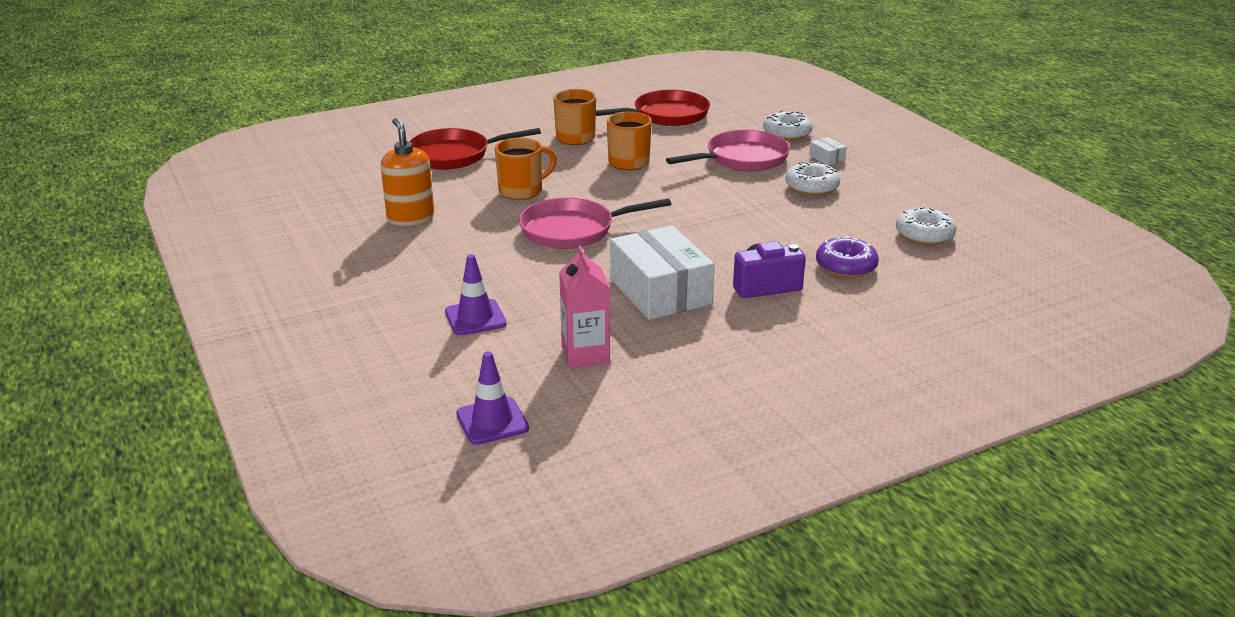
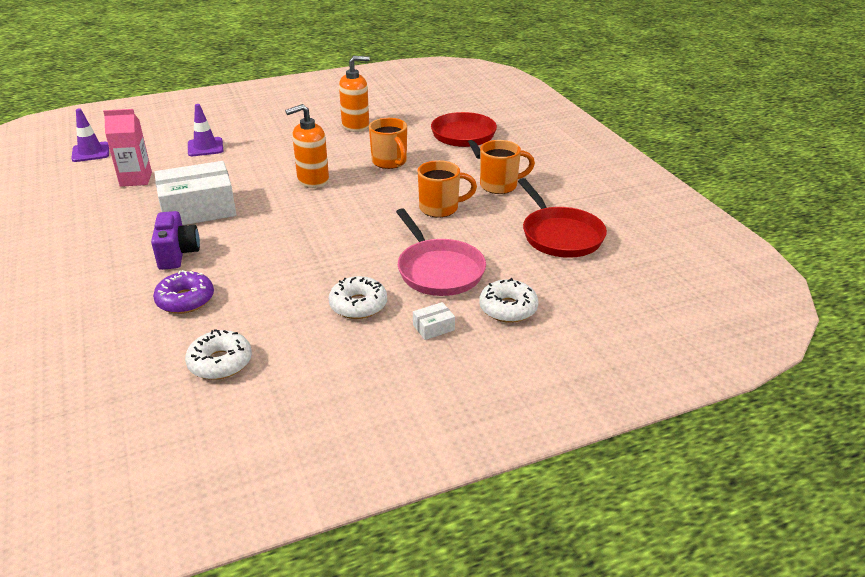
camera: 95 degrees right, 5 degrees up
pink pan [519,198,671,249] -> orange soap dispenser [285,104,329,188]

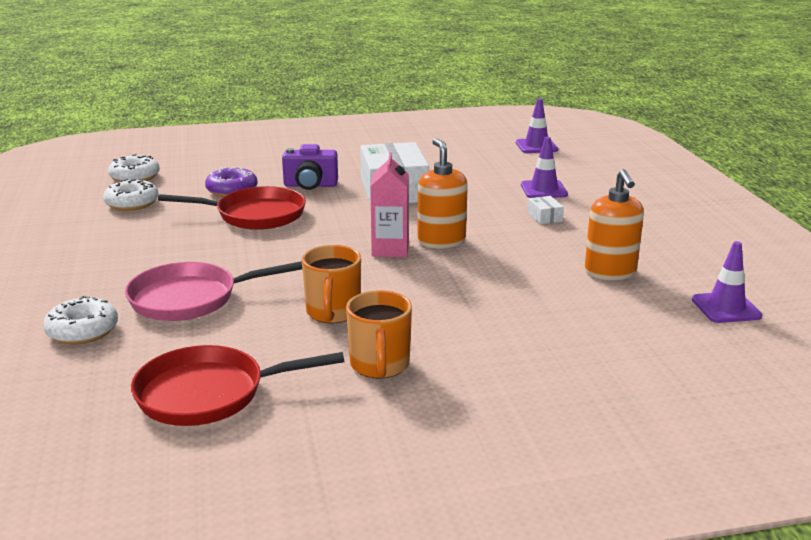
camera: 100 degrees right, 10 degrees down
pink carton [103,109,152,187] -> pink carton moved to [370,152,409,257]
white donut [329,276,387,319] -> white donut moved to [108,154,160,182]
orange mug [369,118,407,169] -> none
white box [413,302,455,340] -> white box moved to [528,196,564,224]
red pan [431,112,497,159] -> red pan moved to [158,186,306,230]
none -> purple traffic cone [692,241,762,323]

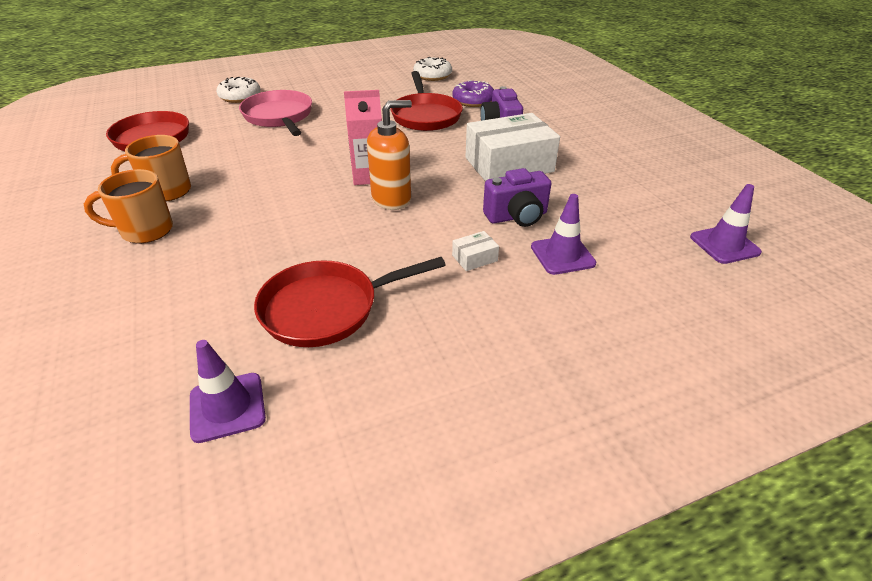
camera: 80 degrees right, 15 degrees up
white donut [108,154,160,182] -> none
orange mug [302,245,361,323] -> orange mug moved to [84,169,173,243]
orange soap dispenser [585,169,644,280] -> red pan [254,257,446,347]
none -> purple camera [483,168,551,227]

